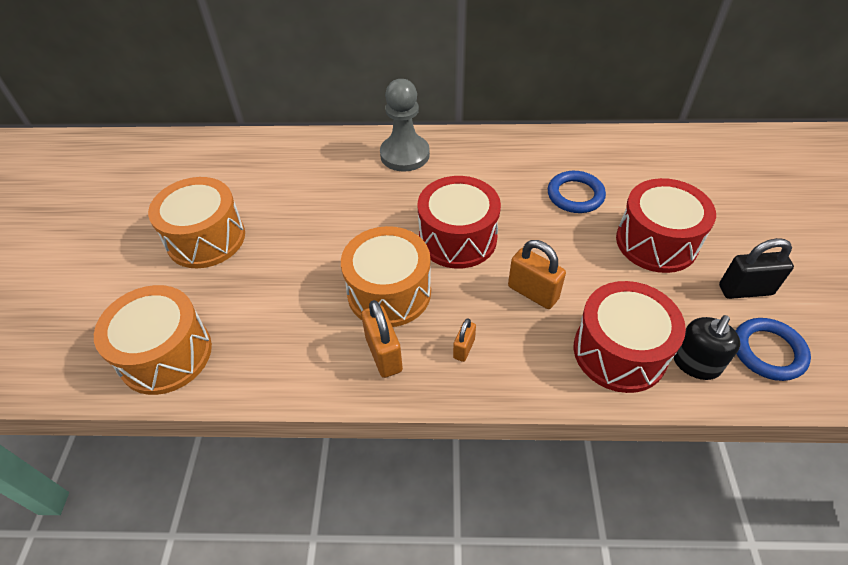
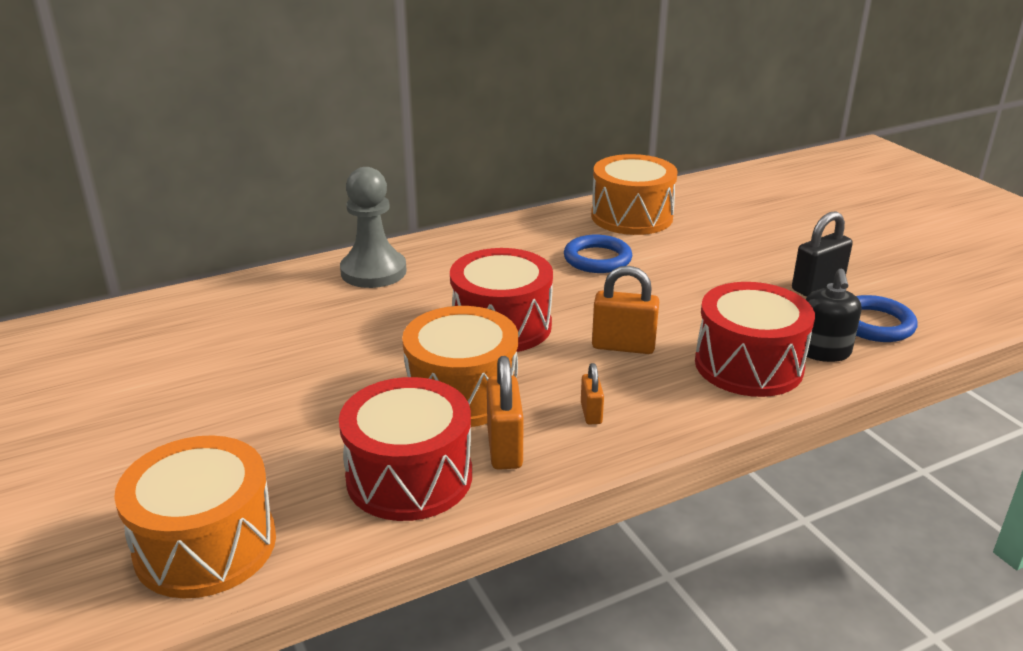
camera: 30 degrees left, 20 degrees down
orange drum [148,177,245,268] -> orange drum moved to [591,154,678,235]
orange padlock [361,300,403,378] -> orange padlock turned 45 degrees clockwise [487,356,524,470]
red drum [616,178,716,273] -> red drum moved to [339,377,472,521]

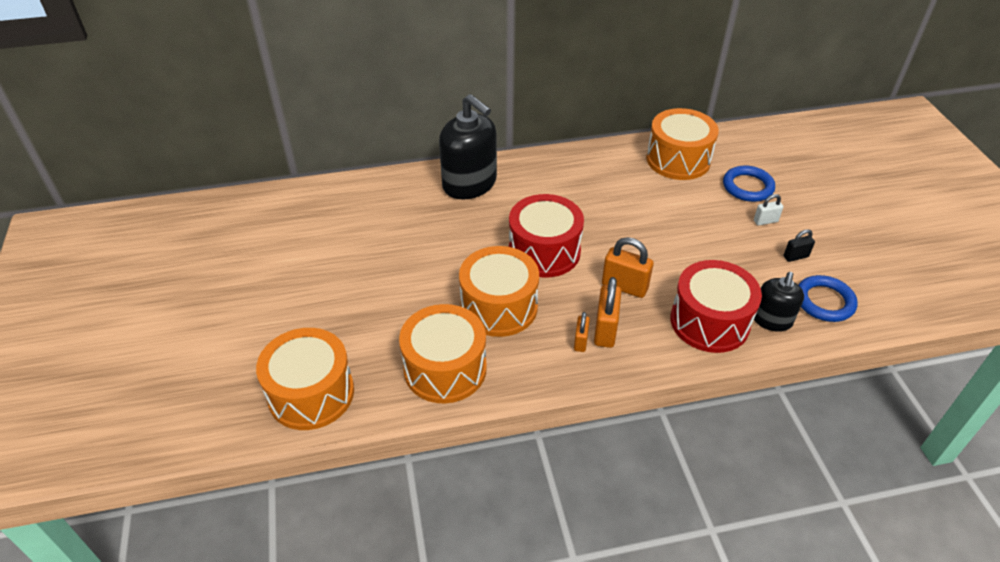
camera: 15 degrees right, 15 degrees up
red drum [339,377,472,521] -> orange drum [399,304,487,403]
grey pawn [340,167,407,288] -> black soap dispenser [439,94,497,199]
orange padlock [487,356,524,470] -> orange padlock moved to [594,277,621,348]
blue ring [564,235,632,273] -> blue ring moved to [723,166,775,202]
black padlock [792,211,853,296] -> black padlock [784,229,815,262], size x0.58
none -> white padlock [754,194,783,226]

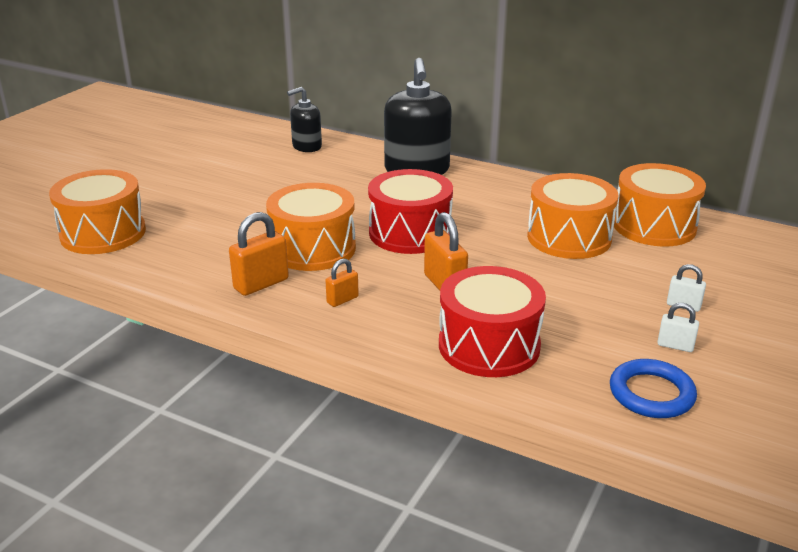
camera: 40 degrees right, 15 degrees down
orange drum [399,304,487,403] -> orange drum moved to [527,173,618,259]
orange padlock [594,277,621,348] -> orange padlock moved to [229,212,289,296]
blue ring [723,166,775,202] -> none
black soap dispenser [754,272,804,332] -> black soap dispenser moved to [287,87,322,152]
black padlock [784,229,815,262] -> white padlock [657,303,699,352]

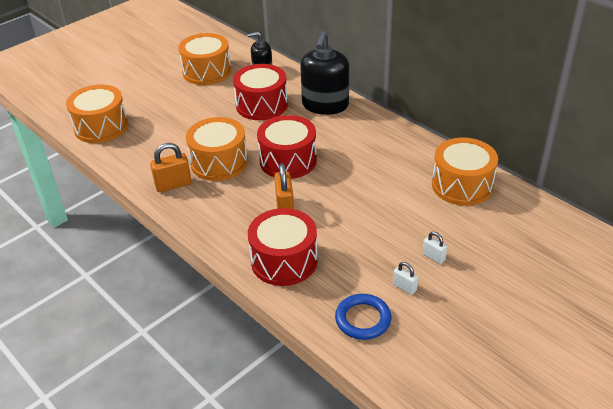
camera: 20 degrees right, 10 degrees up
orange padlock [325,258,359,307] -> none
orange drum [527,173,618,259] -> orange drum moved to [178,33,231,85]
none -> red drum [233,64,288,120]

